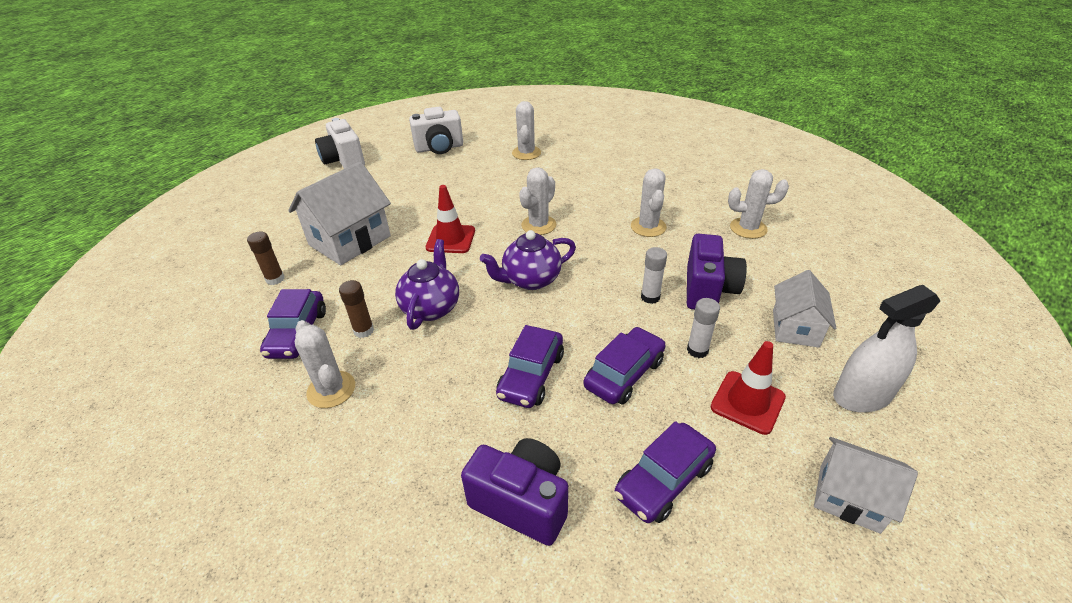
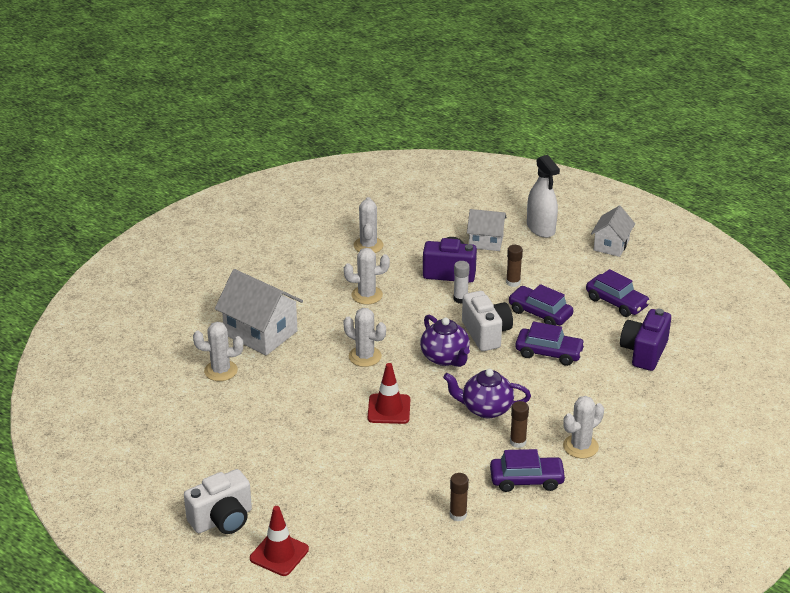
camera: 95 degrees left, 5 degrees down
white house [288,162,391,265] -> white house moved to [215,269,303,356]
white camera [409,107,463,154] -> white camera moved to [462,291,513,351]
white glue stick [687,298,720,358] -> brown glue stick [506,245,523,287]
red traffic cone [711,341,786,435] -> red traffic cone moved to [250,506,309,576]

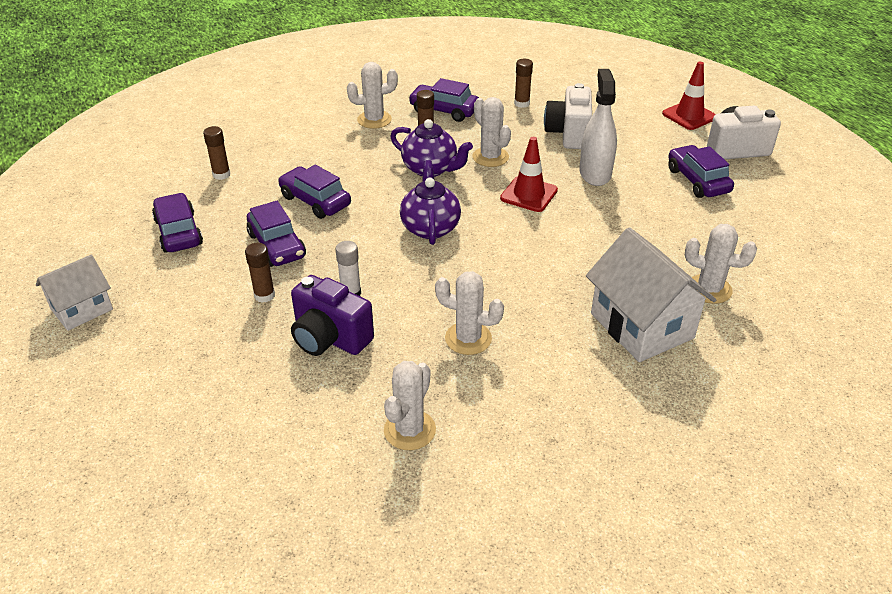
camera: 155 degrees left, 5 degrees up
white cactus [343,308,386,367] -> white cactus moved to [472,97,511,167]
white camera [462,291,513,351] -> white camera moved to [544,83,592,149]
white house [467,209,507,251] -> none
white spray bottle [527,155,560,238] -> white spray bottle moved to [579,69,617,186]
purple camera [620,309,671,371] -> brown glue stick [203,126,231,180]
none -> purple car [668,145,734,198]

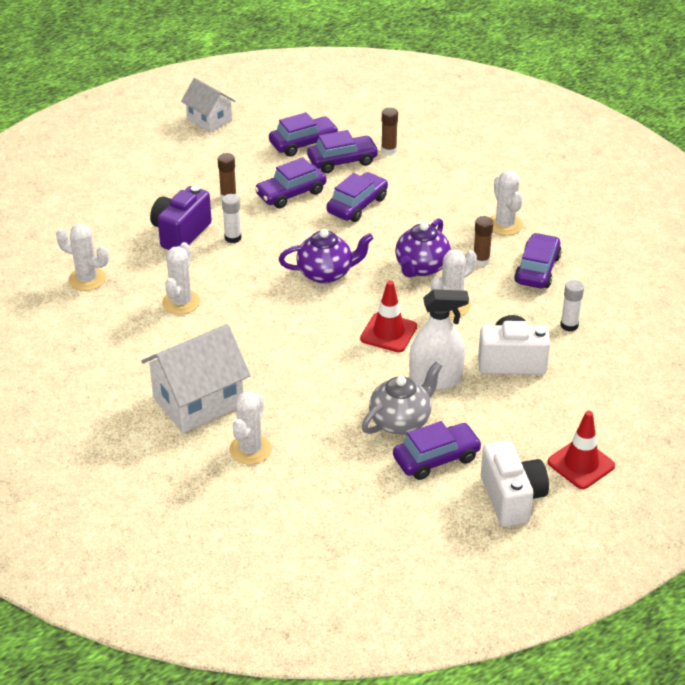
camera: 85 degrees right, 0 degrees up
brown glue stick [514,59,533,108] -> white glue stick [560,280,584,332]
none -> purple car [307,130,379,173]
none -> grey teapot [362,362,442,435]

